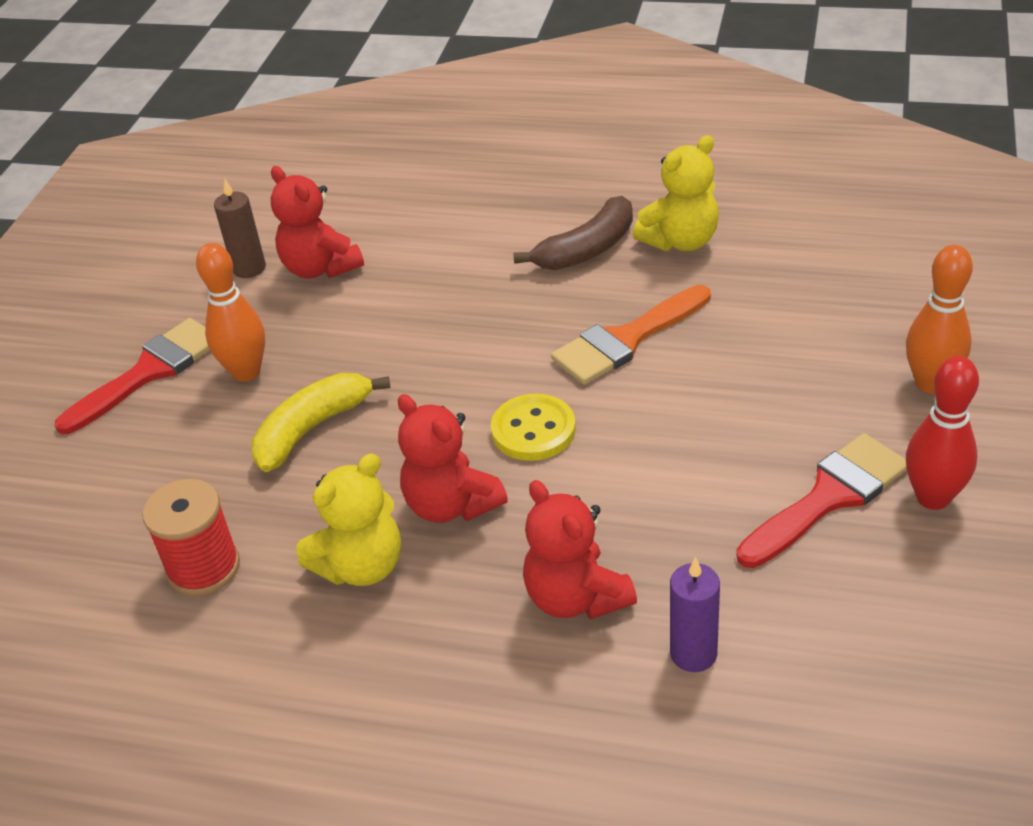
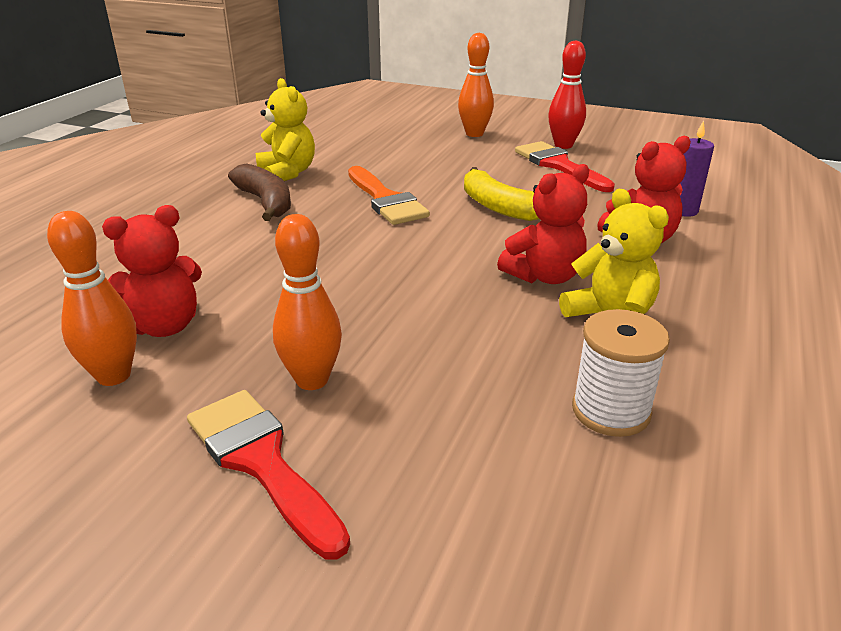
camera: 85 degrees left, 10 degrees down
red spool [142,479,240,596] -> white spool [572,309,670,437]
brown candle [214,179,266,278] -> orange bowling pin [47,211,137,386]
yellow banana [251,373,390,472] -> yellow banana moved to [464,167,539,221]
yellow button [491,394,576,461] -> none

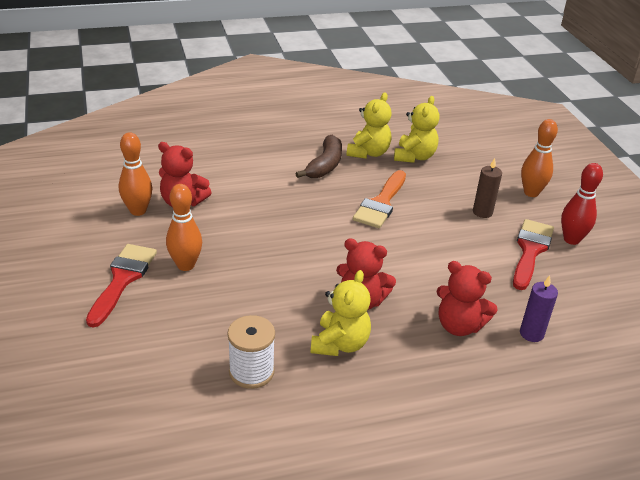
camera: 50 degrees right, 5 degrees up
yellow banana [464,167,539,221] -> none
none -> yellow teddy bear [394,96,440,163]
none -> brown candle [473,158,502,218]

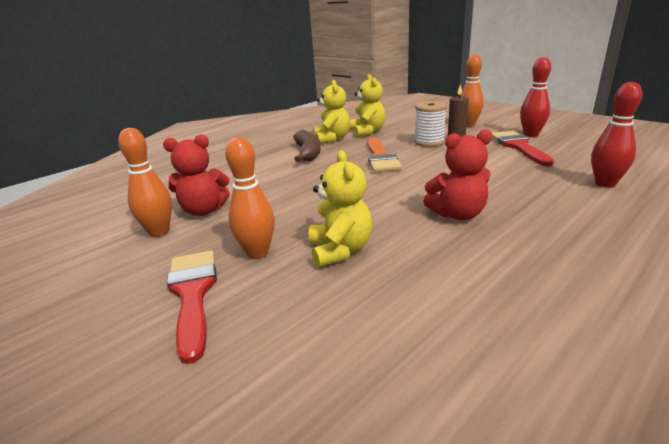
camera: 25 degrees left, 10 degrees down
white spool [227,315,275,389] -> white spool moved to [414,101,447,147]
yellow teddy bear [311,270,371,356] -> yellow teddy bear moved to [309,151,372,267]
red teddy bear [436,261,498,336] -> none
purple candle [520,275,558,342] -> red bowling pin [591,82,642,188]

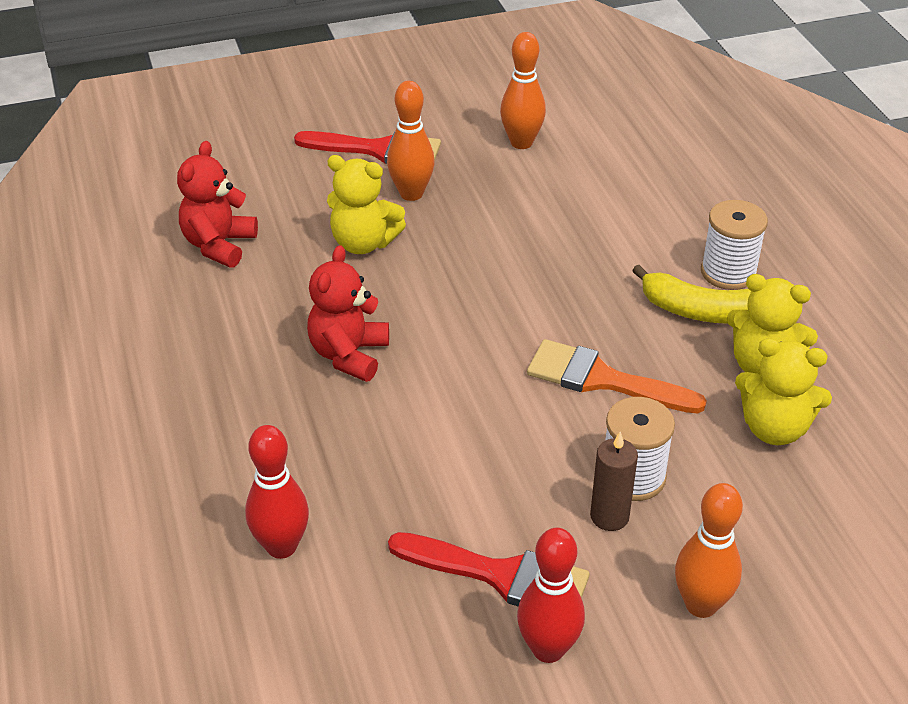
camera: 115 degrees right, 15 degrees up
red teddy bear [163,135,230,216] -> red teddy bear moved to [177,141,258,268]
brown banana [293,130,321,162] -> yellow banana [632,265,751,324]
none -> white spool [701,200,768,290]

